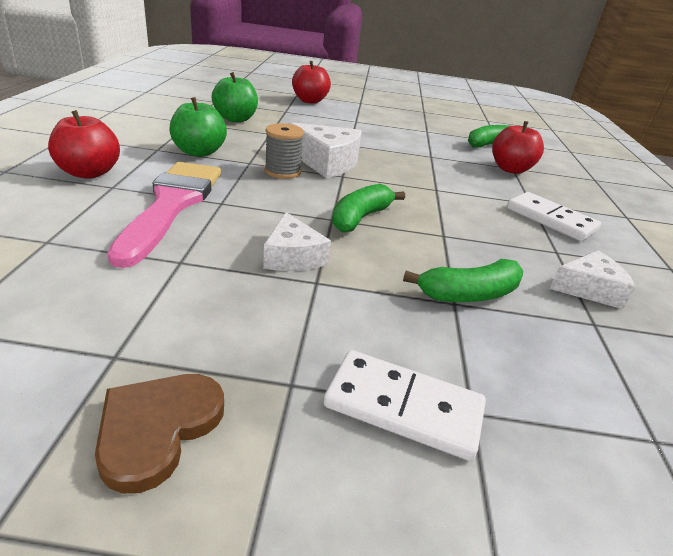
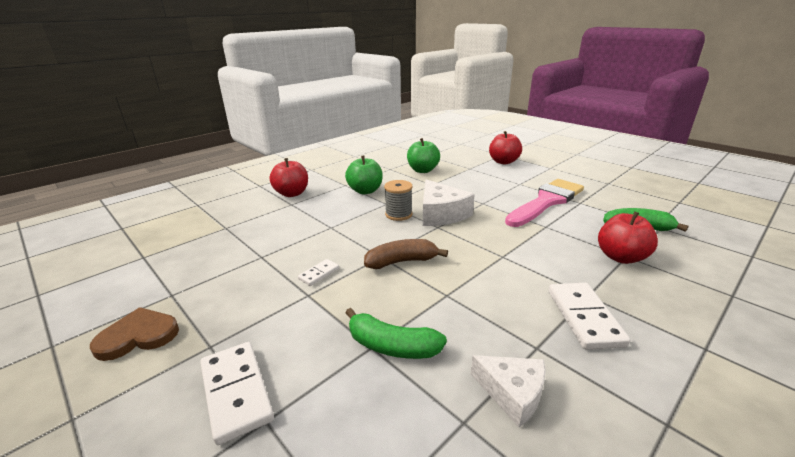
camera: 45 degrees right, 5 degrees down
pink brush [107,162,221,268] -> pink brush moved to [505,179,584,227]
white cheese [263,212,331,271] -> white domino [298,259,339,286]
green banana [332,184,405,232] -> brown banana [364,239,448,269]

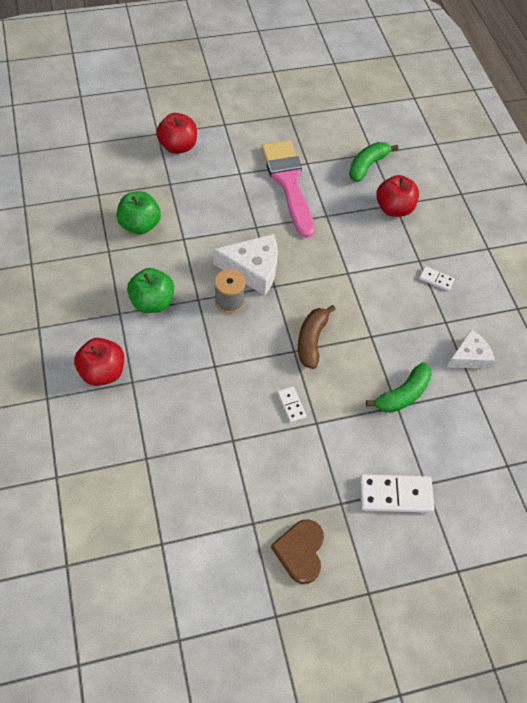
camera: 65 degrees left, 30 degrees up
white domino [549,283,631,349] -> white domino [419,266,455,291], size x0.53

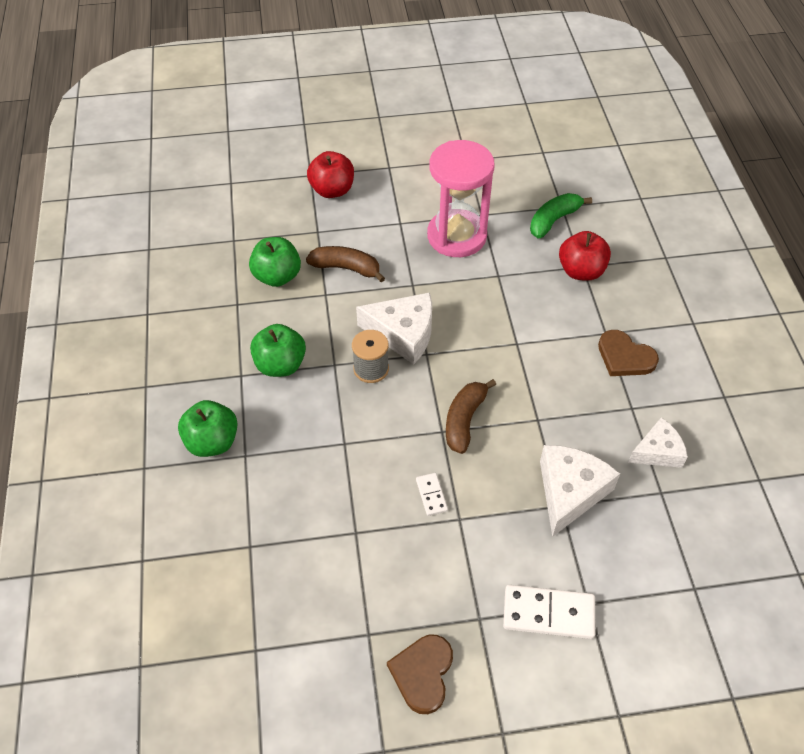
camera: 10 degrees right, 5 degrees down
red apple [74,338,124,386] -> green apple [178,400,238,457]
pink brush [261,140,314,238] -> pink hourglass [427,140,495,257]
green banana [366,362,432,413] -> white cheese [540,445,620,537]
white domino [419,266,455,291] -> brown heart [598,330,659,376]
none -> brown banana [306,246,385,282]

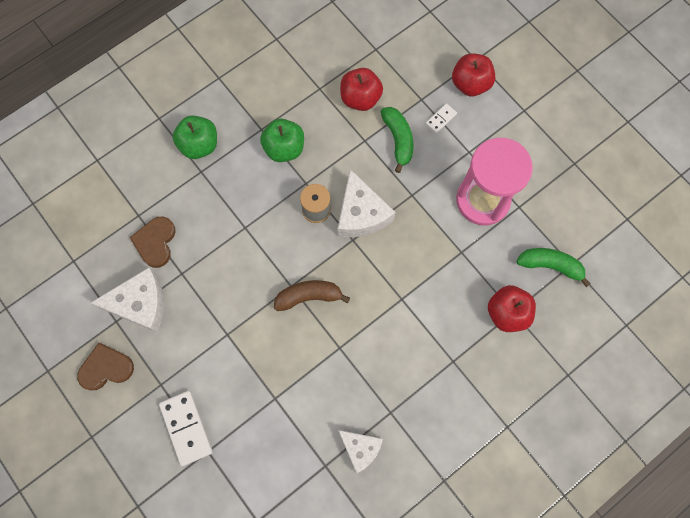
camera: 60 degrees right, 20 degrees up
green apple [249,237,301,287] -> red apple [340,68,383,111]
brown banana [306,246,385,282] -> green banana [380,107,413,173]
white domino [416,473,448,516] -> white domino moved to [425,103,457,133]
white cheese [540,445,620,537] -> white cheese moved to [90,267,164,332]
brown heart [598,330,659,376] -> brown heart moved to [129,216,175,268]

